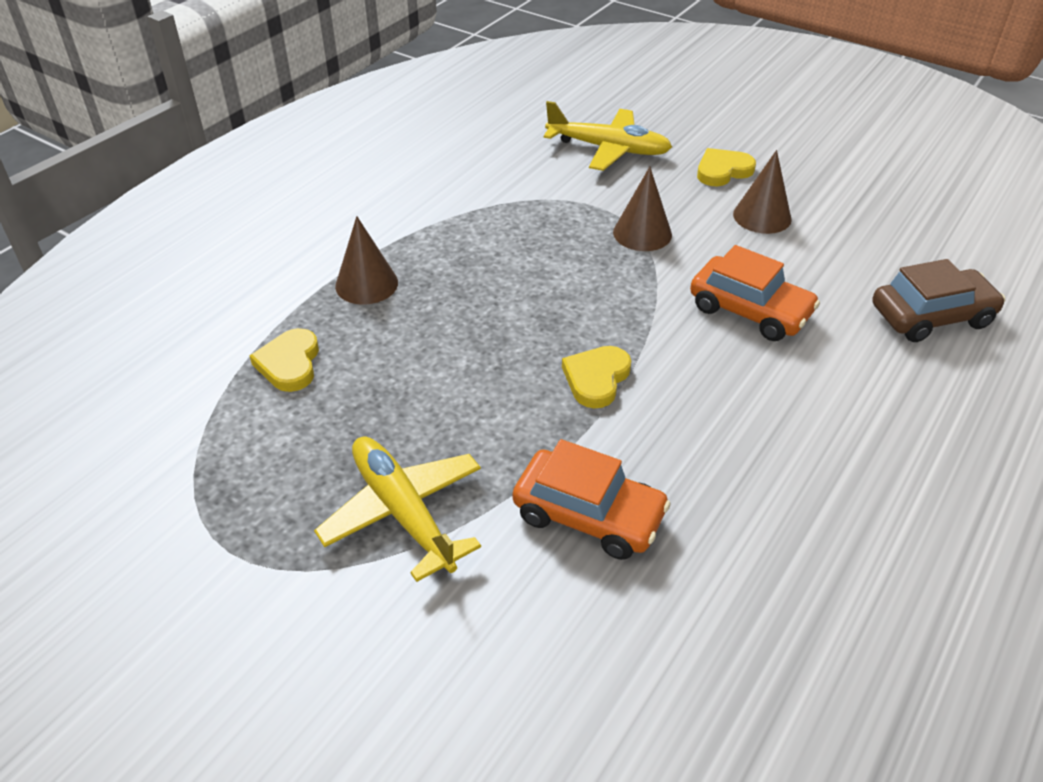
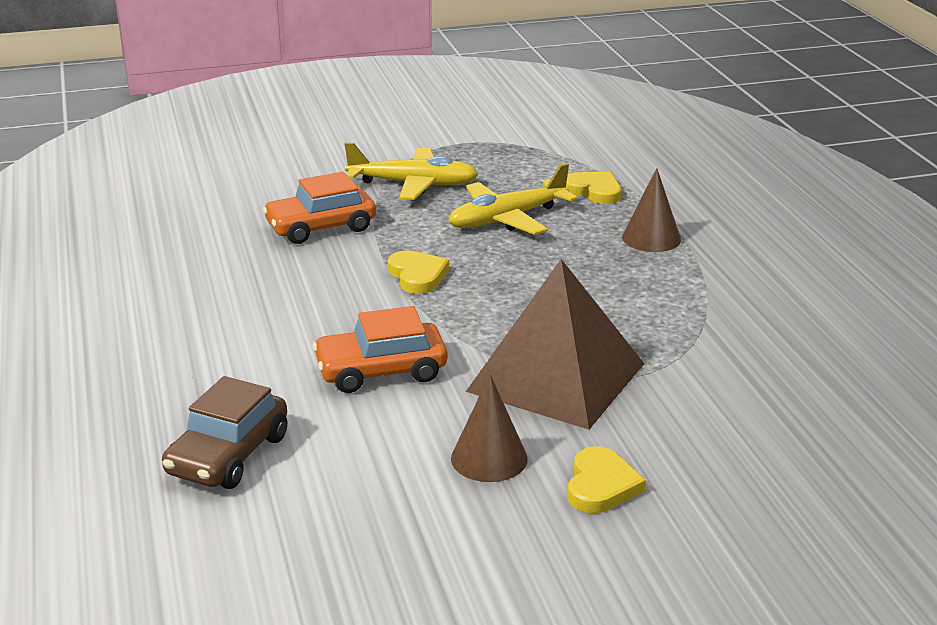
camera: 130 degrees right, 15 degrees down
yellow plane [544,101,672,171] -> yellow plane moved to [449,163,577,235]
brown cone [613,167,672,251] -> brown pyramid [466,259,644,430]

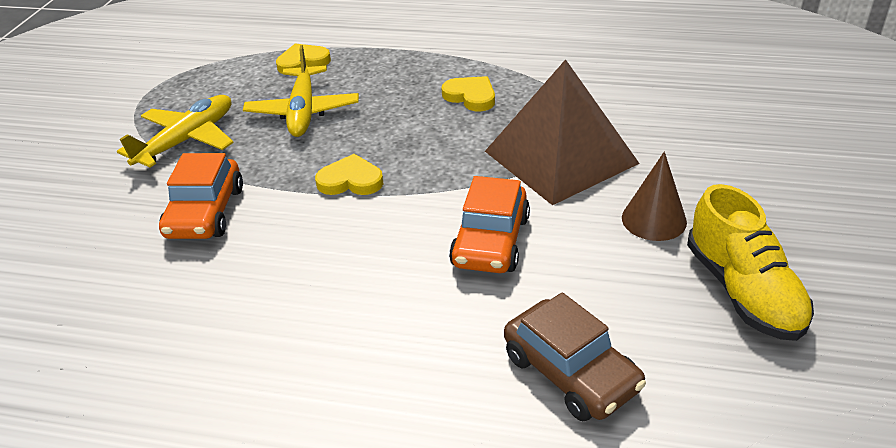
camera: 60 degrees left, 10 degrees up
yellow heart [568,447,646,513] -> yellow heart moved to [442,76,495,111]
brown cone [622,168,681,252] -> none
none -> yellow shoe [687,184,814,341]

